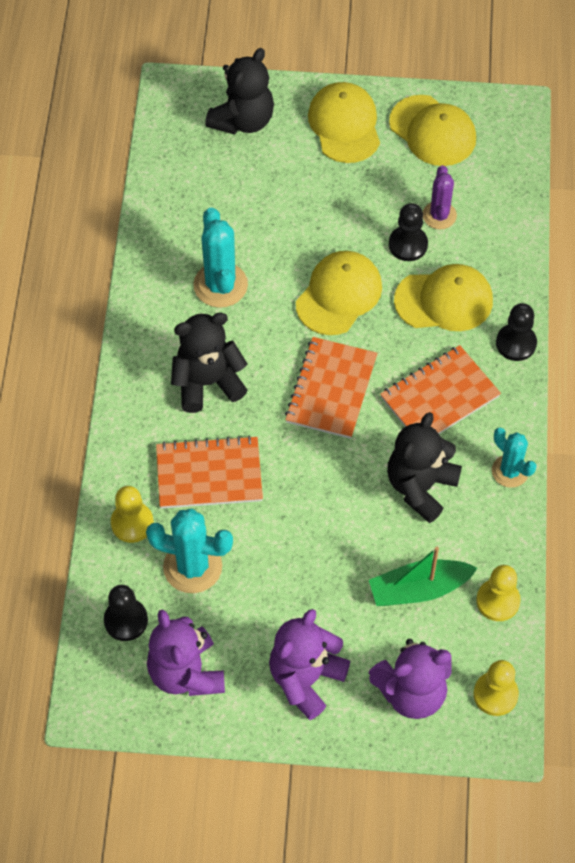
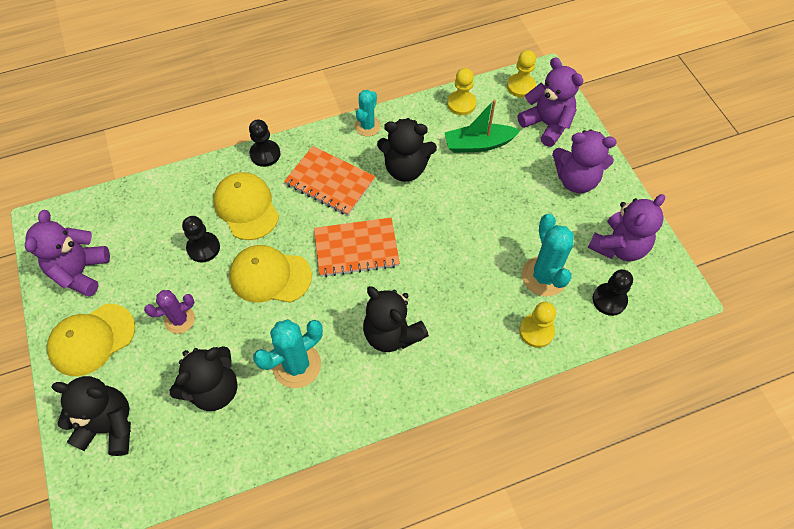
camera: 115 degrees left, 0 degrees up
orange notebook [156,435,263,509] -> none
green boat [369,547,477,606] -> green boat turned 120 degrees clockwise [444,99,520,153]
yellow cap [389,95,476,166] -> purple teddy bear [25,210,110,297]
purple cactus [423,165,457,229] -> purple cactus moved to [144,290,195,334]
none -> black teddy bear [170,346,238,411]

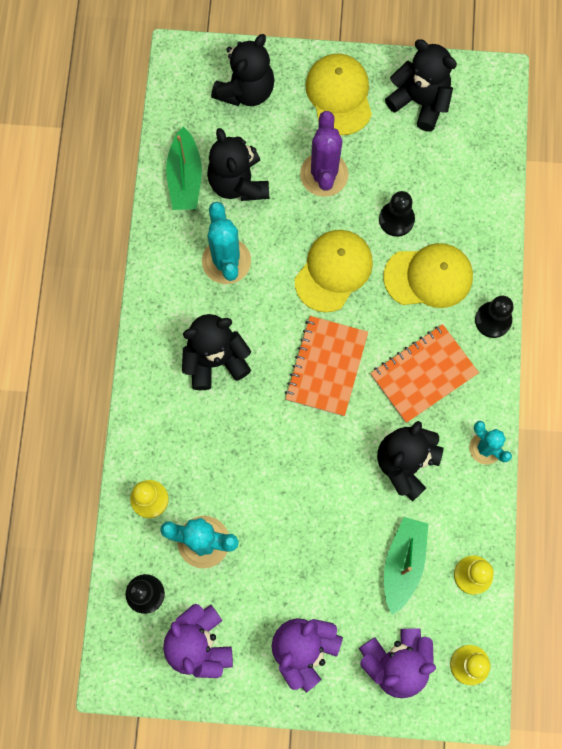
camera: 115 degrees right, 15 degrees up
purple teddy bear [25,210,110,297] -> black teddy bear [385,39,457,131]
purple cactus [144,290,195,334] -> purple cactus [300,111,349,197], size x1.55
none -> green boat [166,127,202,210]

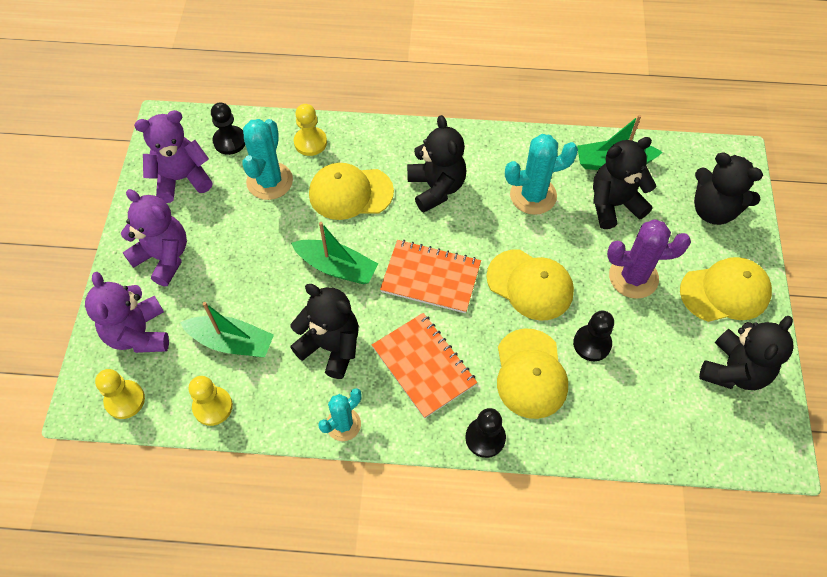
camera: 90 degrees right, 15 degrees down
none -> green boat [291,222,378,284]
none -> yellow cap [309,163,394,220]

